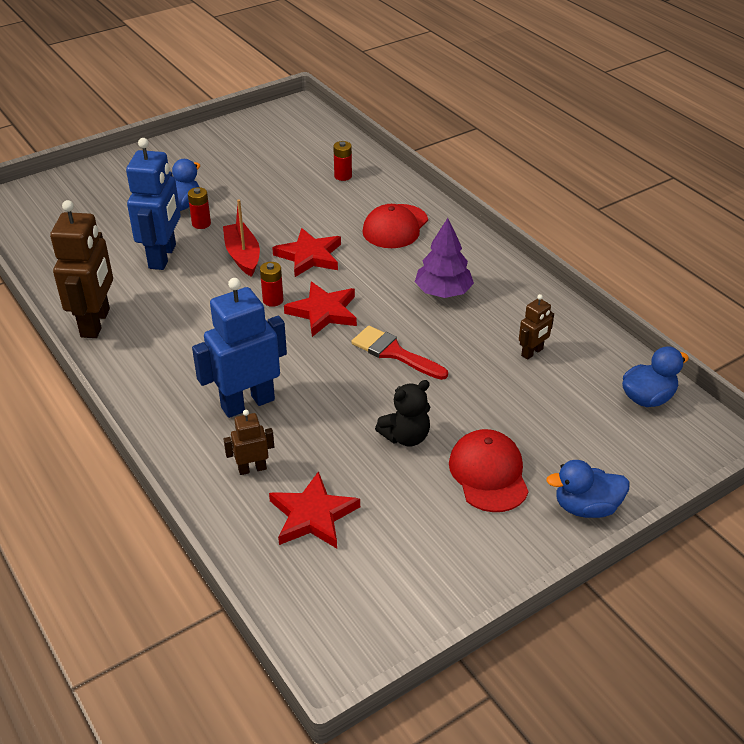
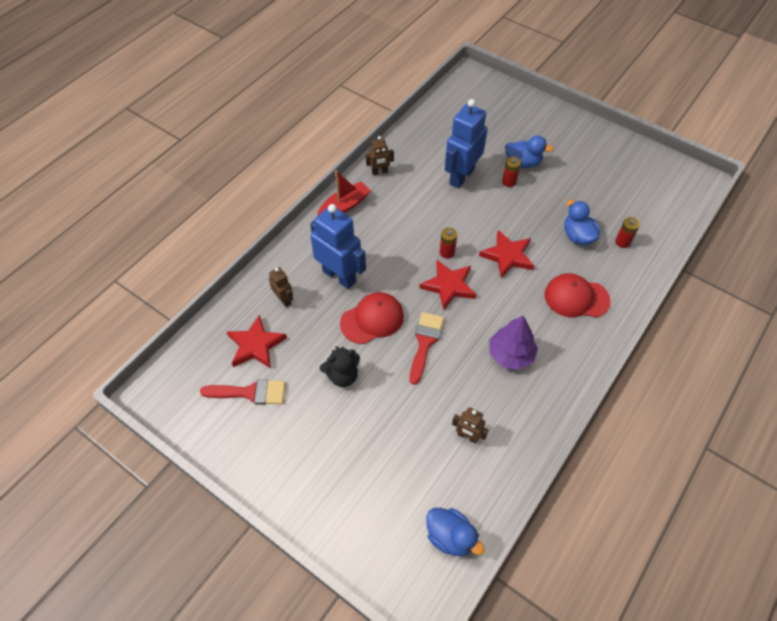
camera: 70 degrees right, 15 degrees up
brown robot [50,200,113,338] -> brown robot [366,136,394,175], size x0.49
blue robot [126,138,181,270] -> blue robot turned 135 degrees clockwise [445,99,488,188]
red boat [223,199,260,277] -> red boat moved to [317,171,371,215]
black teddy bear [375,380,430,447] -> black teddy bear turned 60 degrees counterclockwise [320,346,360,387]
red cap [449,429,529,512] -> red cap moved to [340,292,404,344]
blue duck [546,460,630,518] -> blue duck moved to [564,200,600,245]
none -> red brush [200,379,285,405]

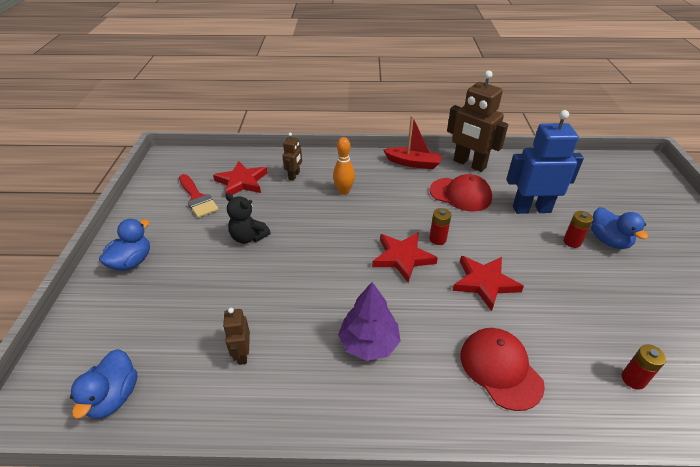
camera: 55 degrees right, 15 degrees down
blue robot [310,204,366,289] -> orange bowling pin [333,137,355,195]
red cap [340,292,404,344] -> red cap moved to [430,174,492,211]
brown robot [366,136,394,175] -> brown robot [447,70,508,172], size x2.03
red brush [410,312,444,385] -> none
blue duck [564,200,600,245] -> blue duck moved to [99,219,150,271]

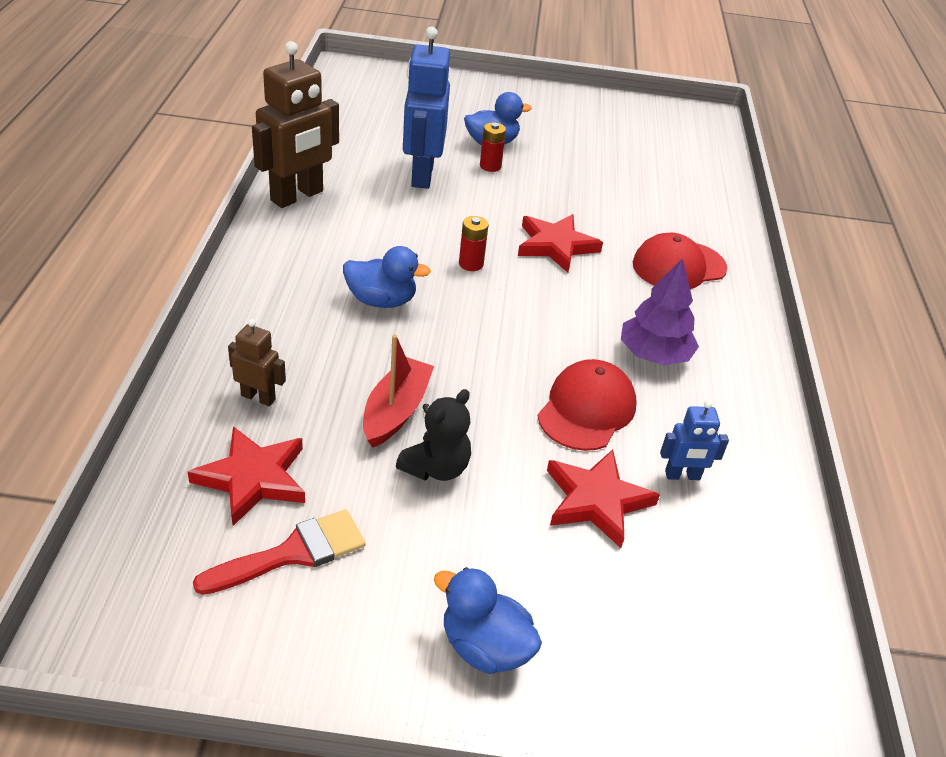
camera: 90 degrees left, 0 degrees up
blue duck [70,349,138,419] -> blue duck moved to [343,246,431,308]
brown robot [223,308,250,365] -> blue robot [660,400,729,480]
orange bowling pin [333,137,355,195] -> none
red star [372,232,438,283] -> red star moved to [547,449,660,548]
red boat [383,116,442,169] -> red boat moved to [363,334,434,448]
red cap [430,174,492,211] -> red cap moved to [538,359,636,451]
red battery [621,344,666,390] -> none

